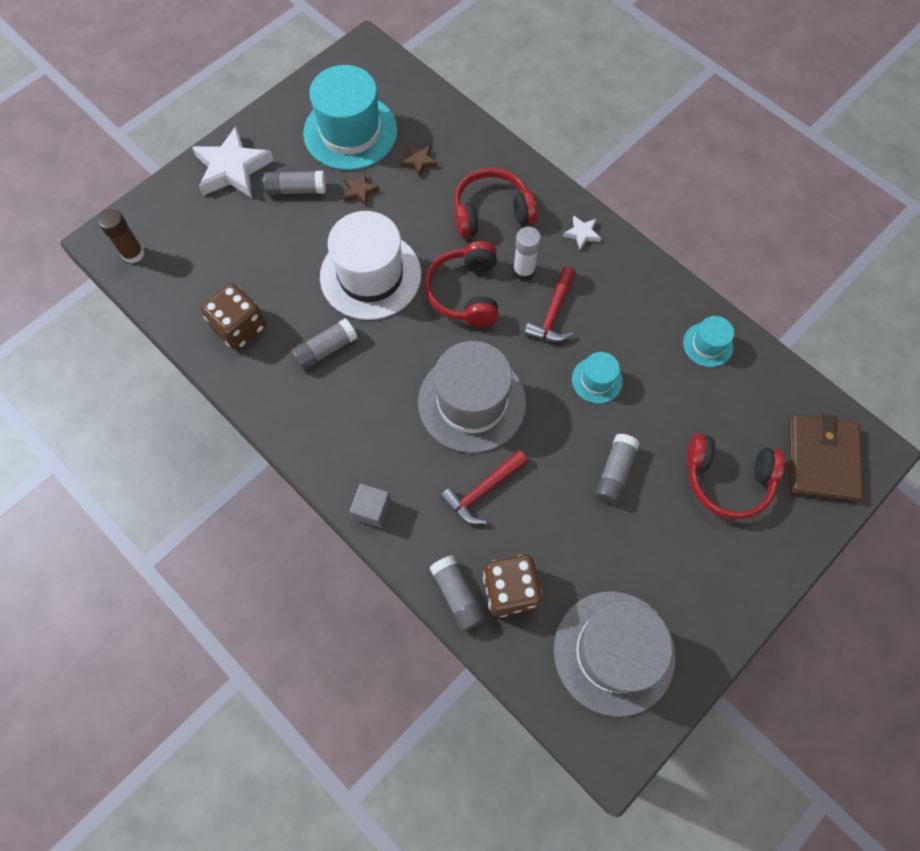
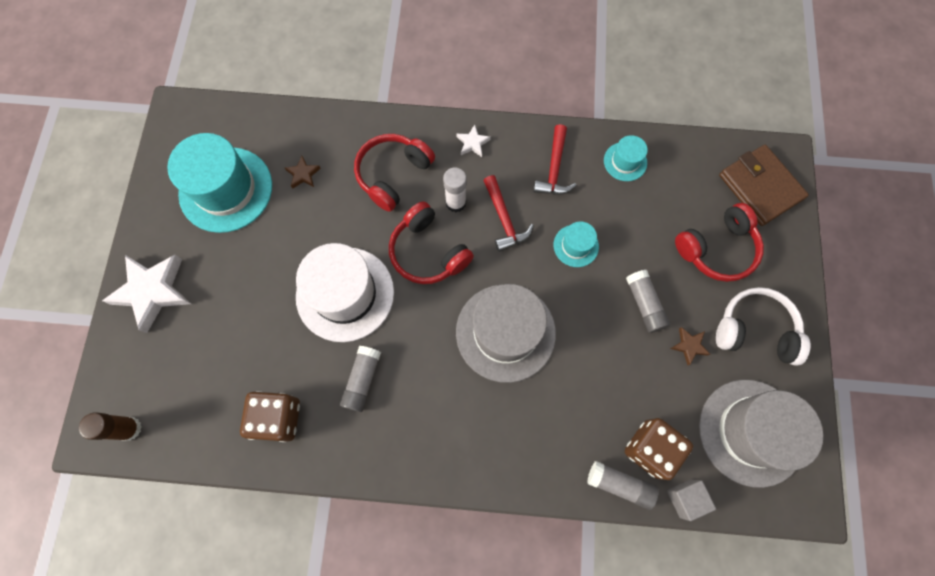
camera: 40 degrees left, 5 degrees up
grey glue stick [263,171,326,195] -> none
brown star [344,173,379,206] -> brown star moved to [670,327,710,365]
grey cube [350,484,391,528] -> grey cube moved to [667,479,716,521]
red hammer [440,450,528,525] -> red hammer moved to [533,124,577,195]
none -> white headphones [716,287,810,366]

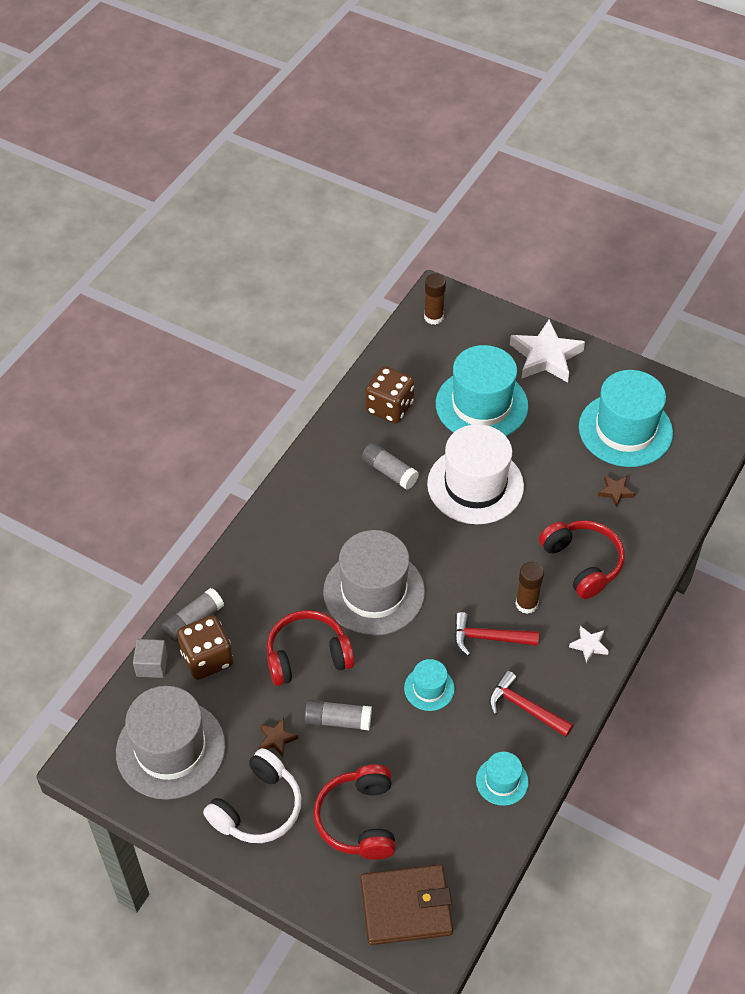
camera: 115 degrees right, 20 degrees down
red headphones [389,201,474,284] -> red headphones moved to [267,610,355,686]
white glue stick [443,168,467,212] -> brown glue stick [515,562,544,614]
none -> turquoise hat [436,345,528,436]

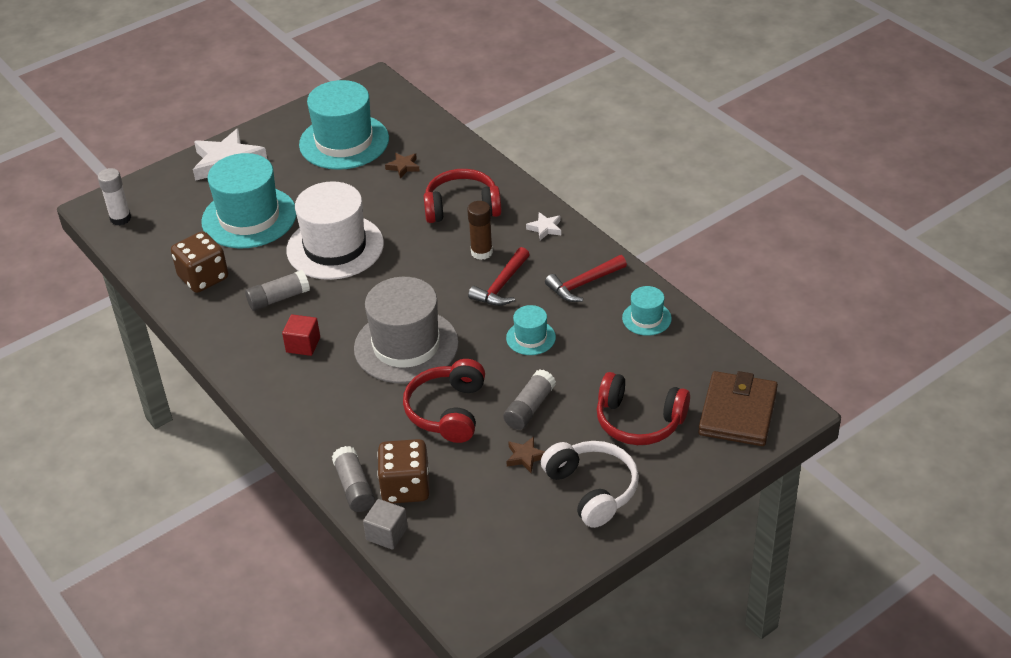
camera: 65 degrees left, 10 degrees down
grey hat [116,686,225,800] -> none
brown glue stick [424,273,446,325] -> white glue stick [98,168,131,225]
none -> red cube [282,314,320,356]

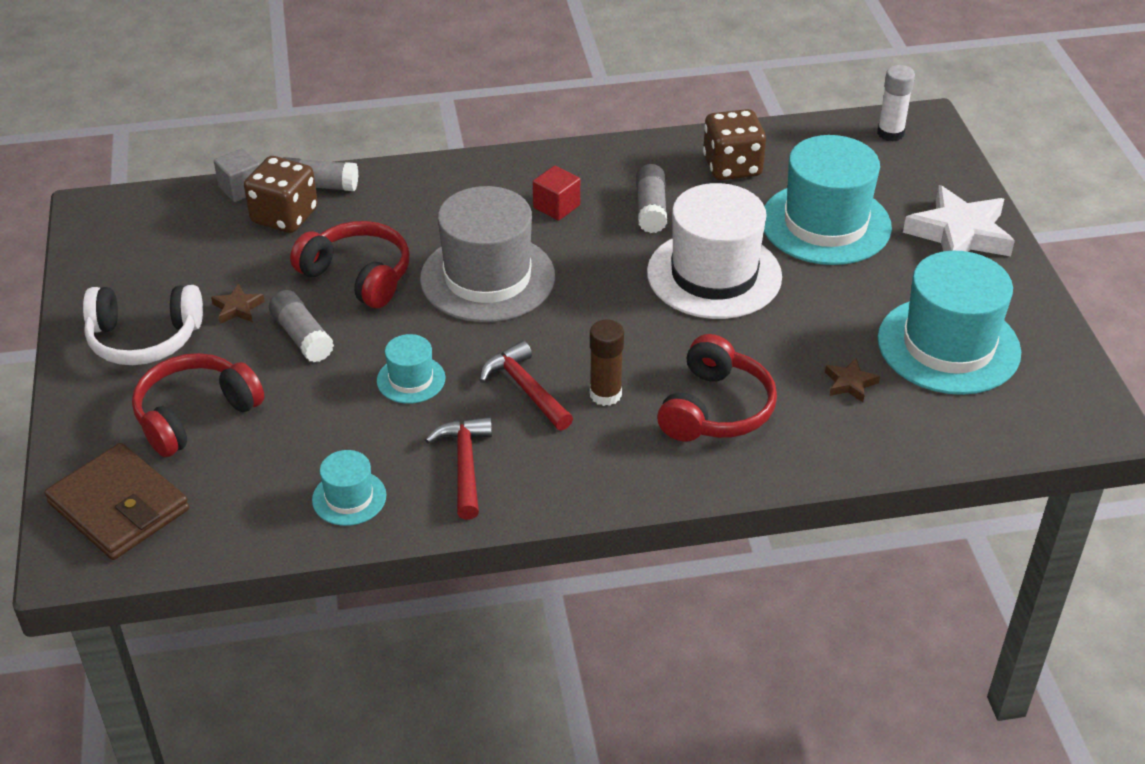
camera: 115 degrees right, 0 degrees up
white star [526,212,561,240] -> none

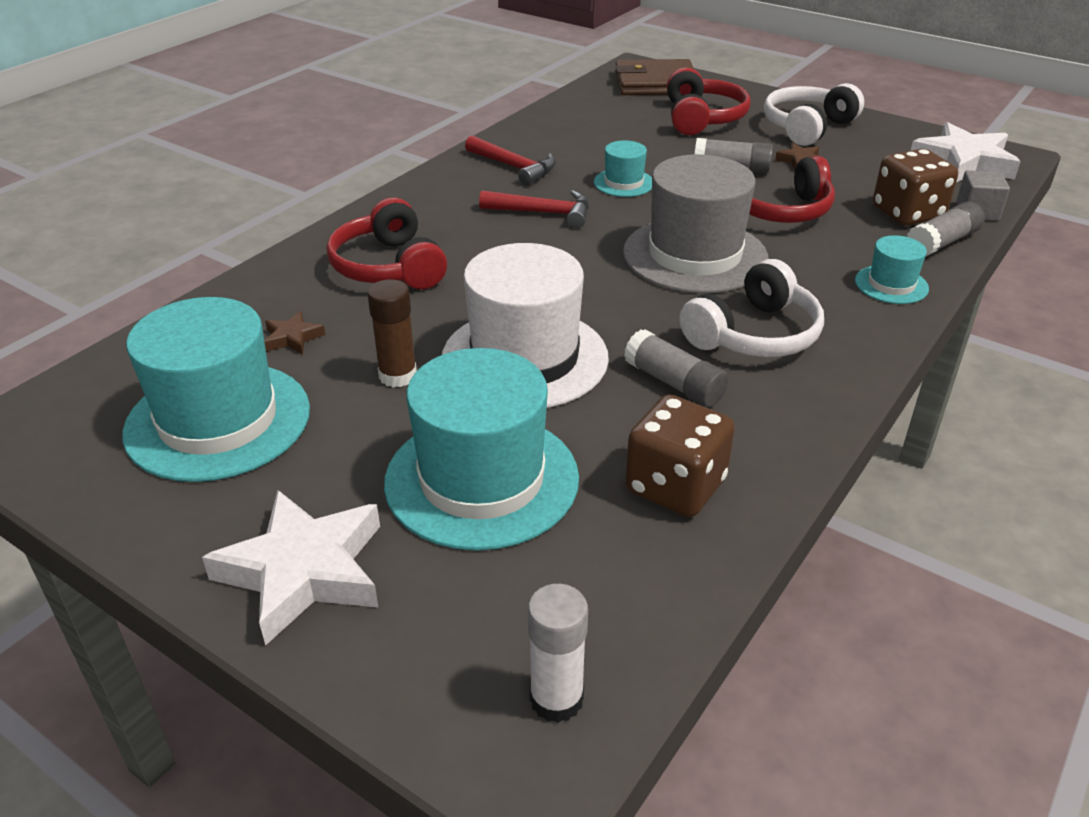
camera: 135 degrees right, 5 degrees down
turquoise hat [312,450,386,526] -> turquoise hat moved to [855,235,929,304]
red cube [533,166,580,221] -> white headphones [679,259,824,357]
brown glue stick [590,320,624,406] -> brown glue stick moved to [367,279,417,388]
none -> white star [911,122,1021,183]

